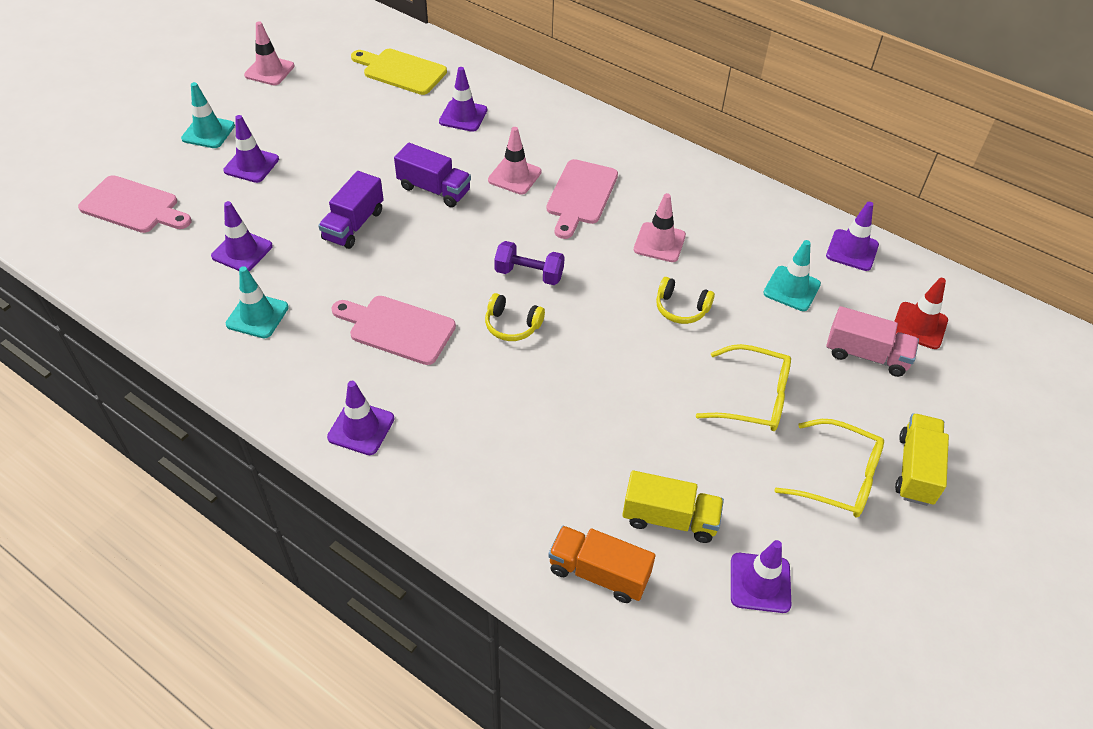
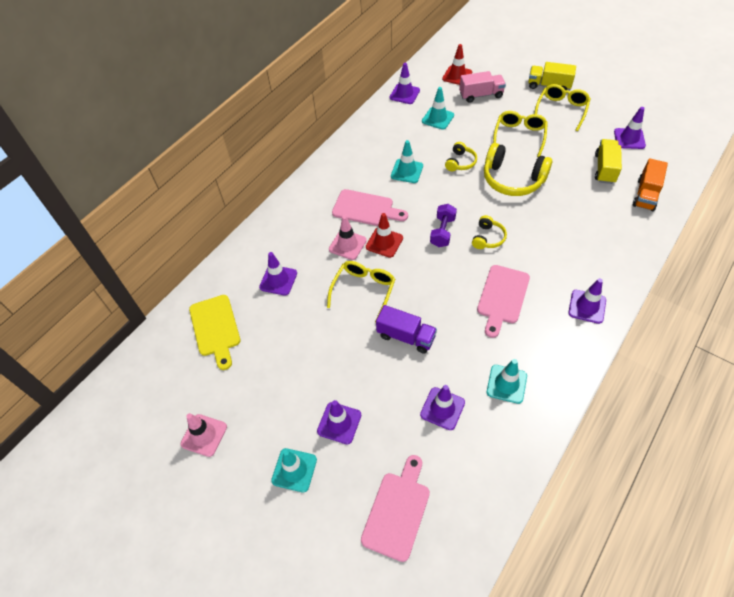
camera: 85 degrees left, 5 degrees up
yellow cutting board [351,49,447,95] -> yellow cutting board turned 45 degrees counterclockwise [189,295,241,370]
purple truck [394,143,471,207] -> yellow glasses [327,261,395,323]
pink traffic cone [634,193,686,262] -> turquoise traffic cone [391,140,423,183]
pink truck [826,306,919,377] -> pink truck turned 60 degrees clockwise [459,71,506,103]
none -> red traffic cone [366,213,403,258]
none -> yellow headphones [484,143,552,196]

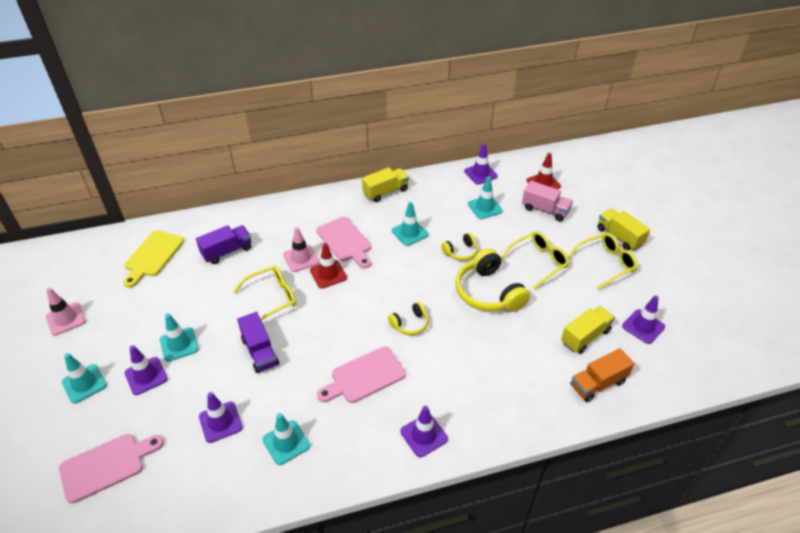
camera: 35 degrees right, 10 degrees down
purple traffic cone [259,252,297,296] -> purple truck [196,225,251,264]
purple dumbbell [430,204,457,247] -> none
none -> turquoise traffic cone [160,313,199,361]
none -> yellow truck [362,167,409,202]

